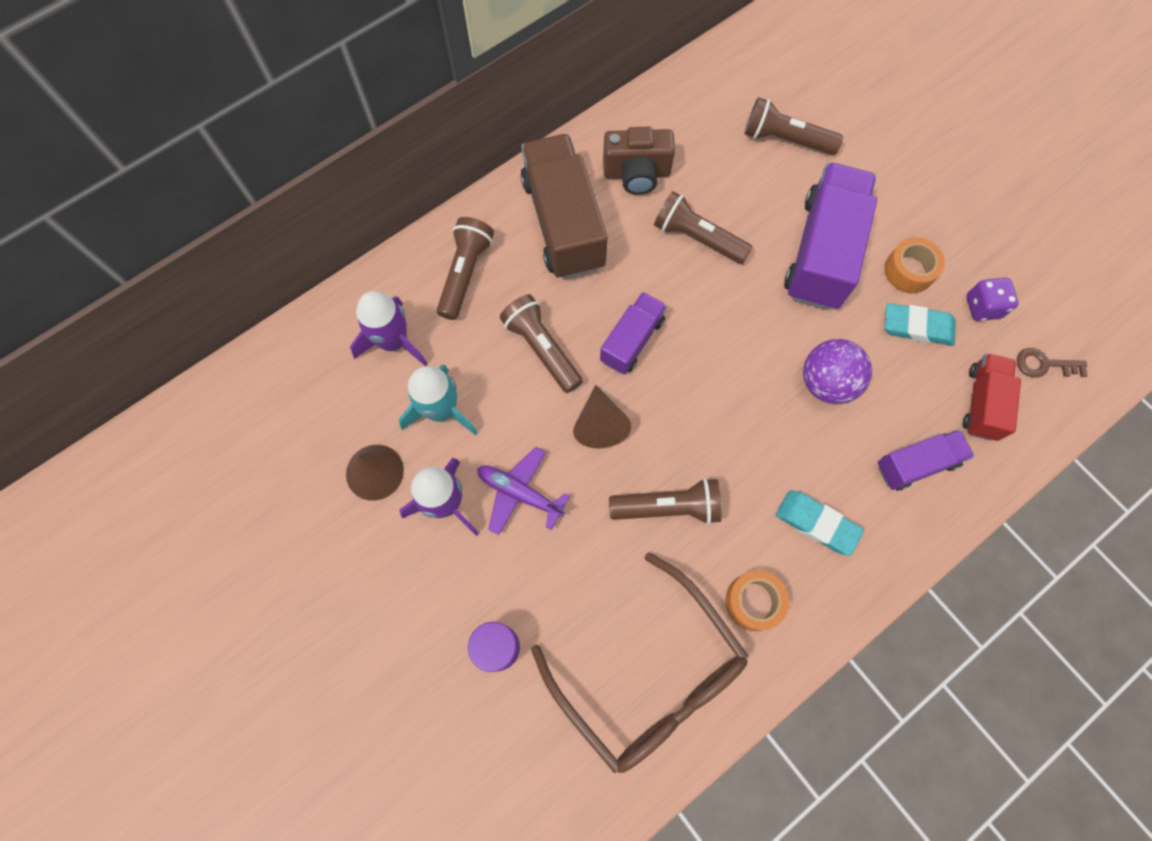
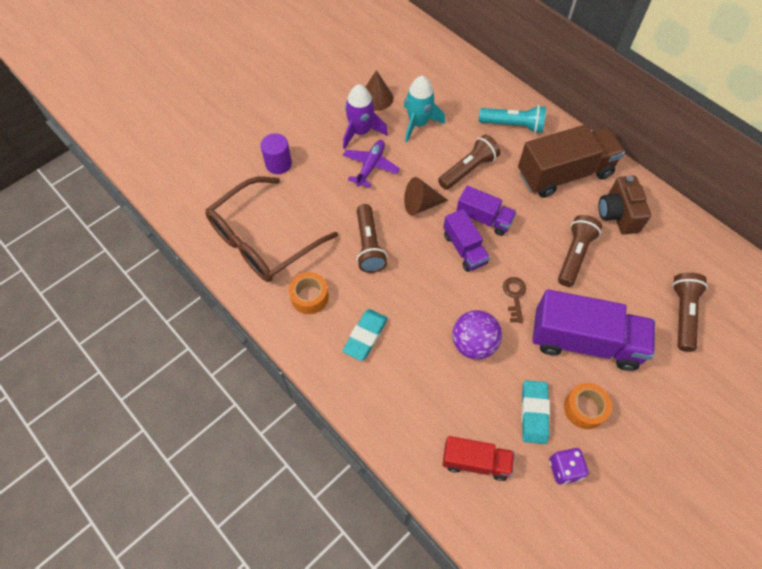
camera: 85 degrees right, 10 degrees down
purple rocket [350,291,428,366] -> none
brown flashlight [437,217,494,320] -> turquoise flashlight [479,105,546,133]
purple truck [878,430,974,491] -> purple truck moved to [443,209,490,272]
brown key [1017,348,1088,378] -> brown key moved to [503,277,526,323]

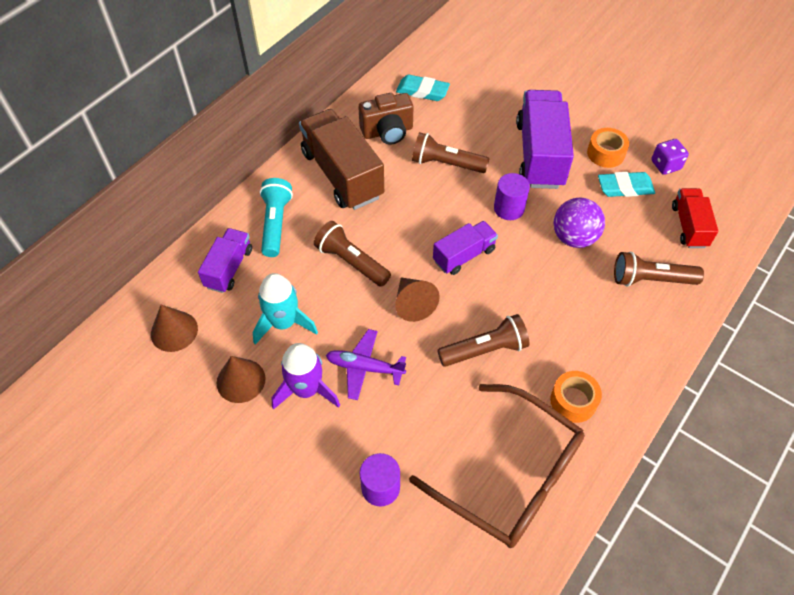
camera: 100 degrees left, 5 degrees down
turquoise eraser [343,309,388,361] -> turquoise eraser moved to [396,75,450,101]
purple truck [456,185,517,236] -> purple truck moved to [198,228,252,293]
brown key [503,277,526,323] -> purple cylinder [494,173,530,220]
brown flashlight [672,272,708,352] -> brown flashlight moved to [614,251,704,286]
none -> brown cone [151,305,198,352]

